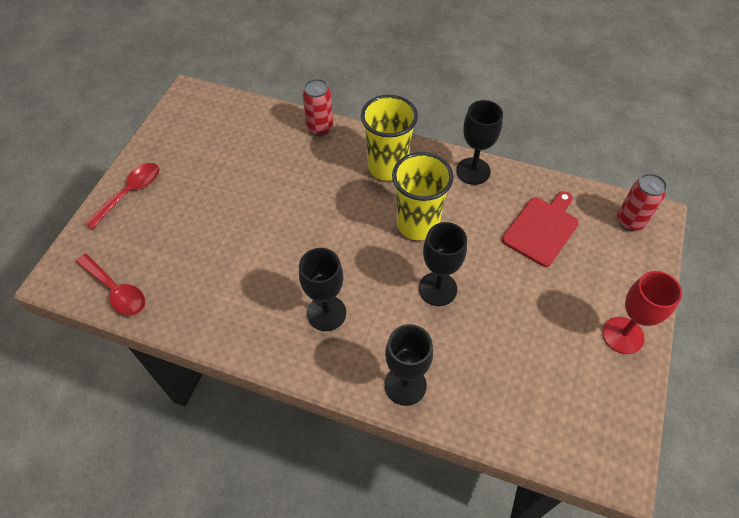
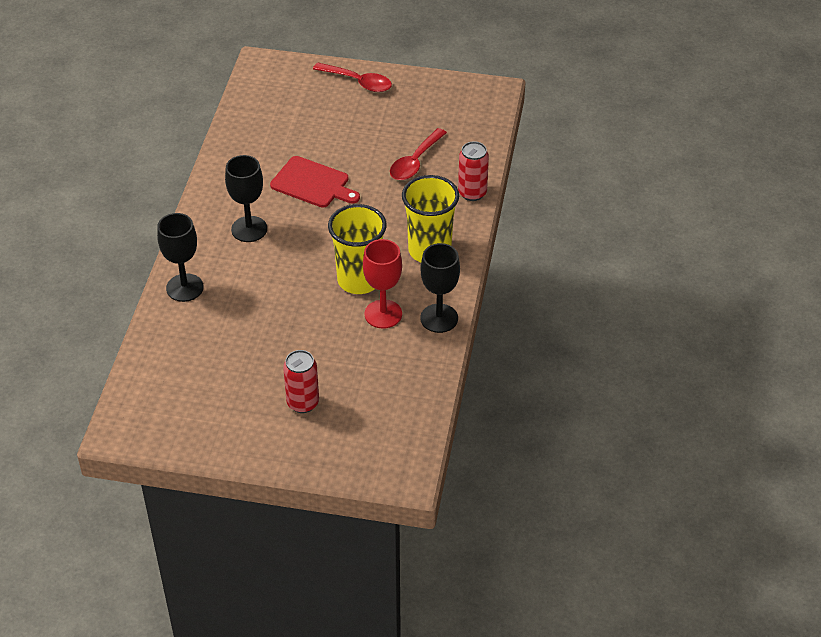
camera: 80 degrees right, 10 degrees down
red spoon [76,254,145,316] -> red spoon moved to [390,128,447,180]
black goblet [419,222,467,306] -> none
red cutting board [502,191,579,267] -> red cutting board moved to [270,156,360,208]
red goblet [602,271,682,354] -> red goblet moved to [363,239,402,329]
red can [617,173,667,231] -> red can moved to [283,350,319,413]

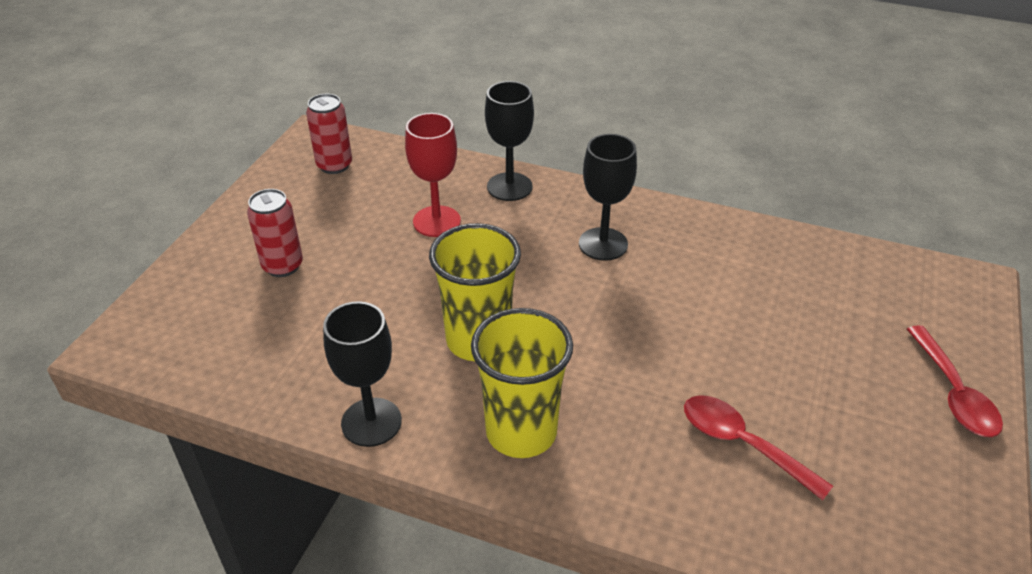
camera: 100 degrees right, 5 degrees down
red cutting board [270,156,360,208] -> none
red spoon [313,62,392,92] -> red spoon turned 45 degrees counterclockwise [907,325,1003,437]
red goblet [363,239,402,329] -> red goblet moved to [405,113,461,237]
red can [458,141,489,201] -> red can moved to [306,94,352,174]

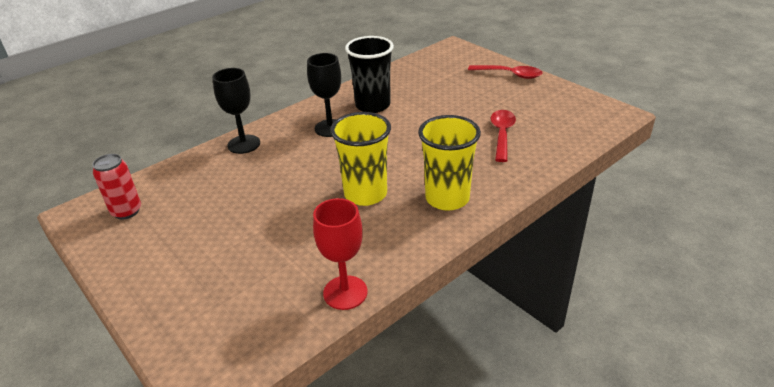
camera: 60 degrees left, 5 degrees down
red can [247,189,303,277] -> none
black goblet [323,301,402,447] -> none
red goblet [405,113,461,237] -> red goblet moved to [313,198,368,310]
red spoon [684,395,833,500] -> red spoon turned 120 degrees clockwise [491,110,516,162]
none -> black cup [345,36,394,113]

